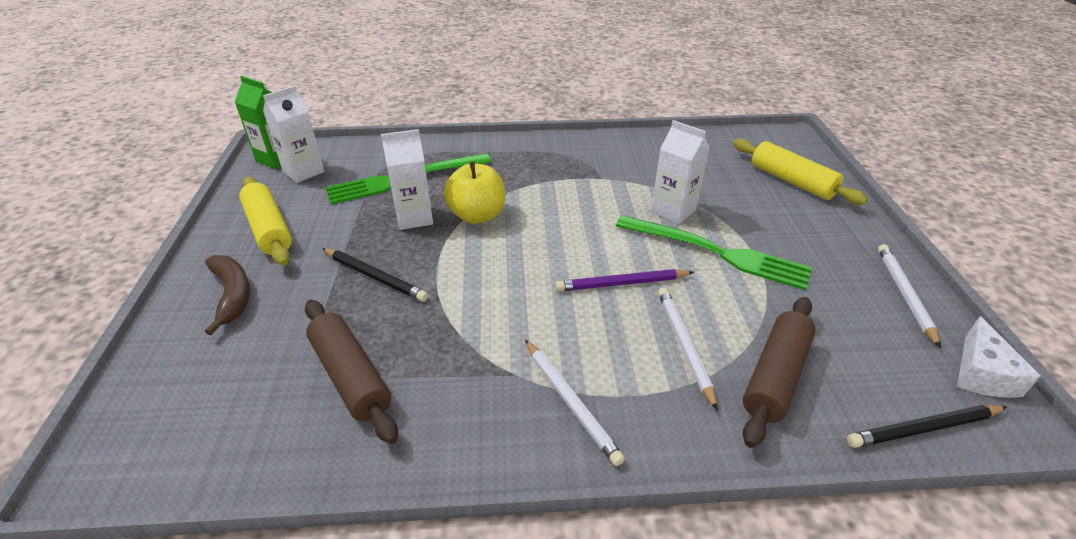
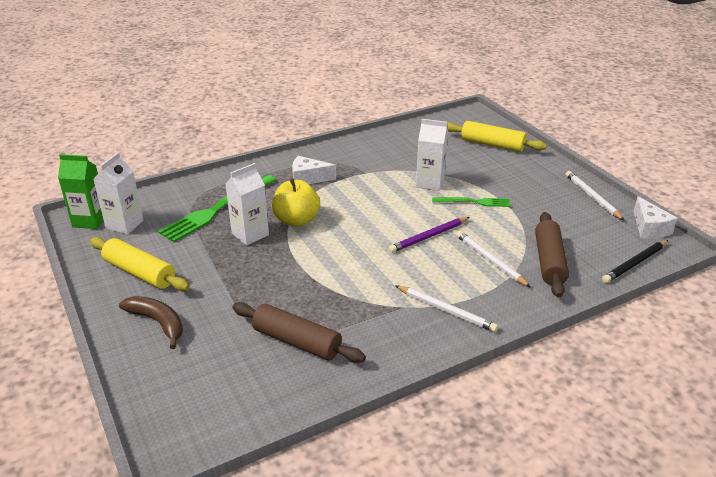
camera: 25 degrees left, 5 degrees down
black pencil [322,248,428,302] -> none
green fork [616,215,812,290] -> green fork [432,197,511,207], size x0.57
none -> white cheese [292,156,336,184]

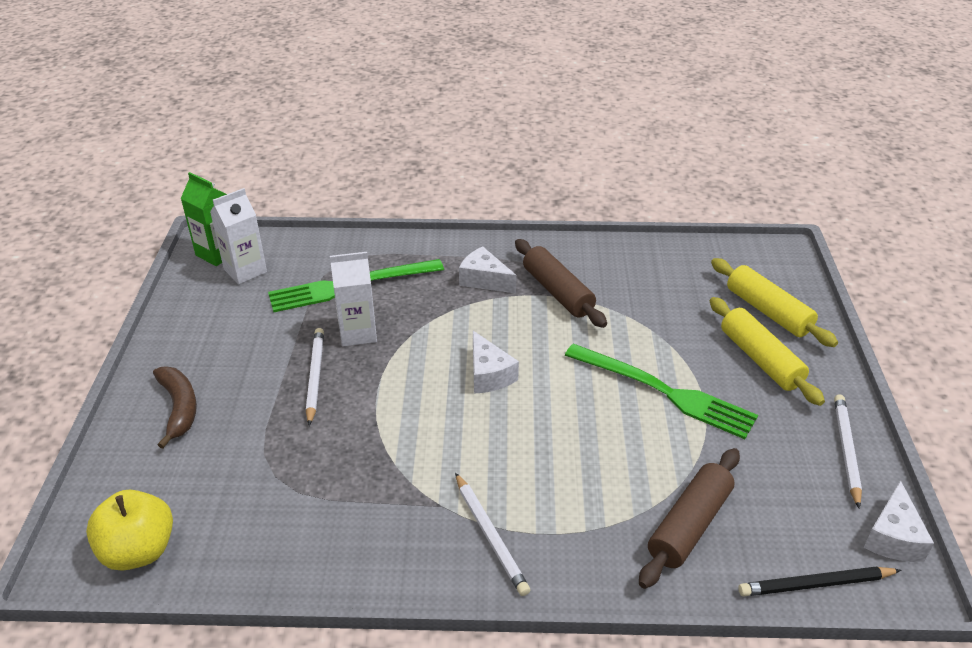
camera: 30 degrees right, 5 degrees up
yellow rolling pin [90,237,190,291] -> yellow rolling pin moved to [710,297,825,406]
brown rolling pin [232,302,366,363] -> brown rolling pin moved to [515,239,607,328]
yellow apple [272,179,320,227] -> yellow apple moved to [86,490,173,571]
purple pencil [389,217,470,253] -> none
white carton [416,119,448,191] -> none
green fork [432,197,511,207] -> green fork [565,344,758,439], size x1.76
white pencil [456,231,531,288] -> white pencil moved to [306,328,324,426]
none -> white cheese [473,331,519,394]

